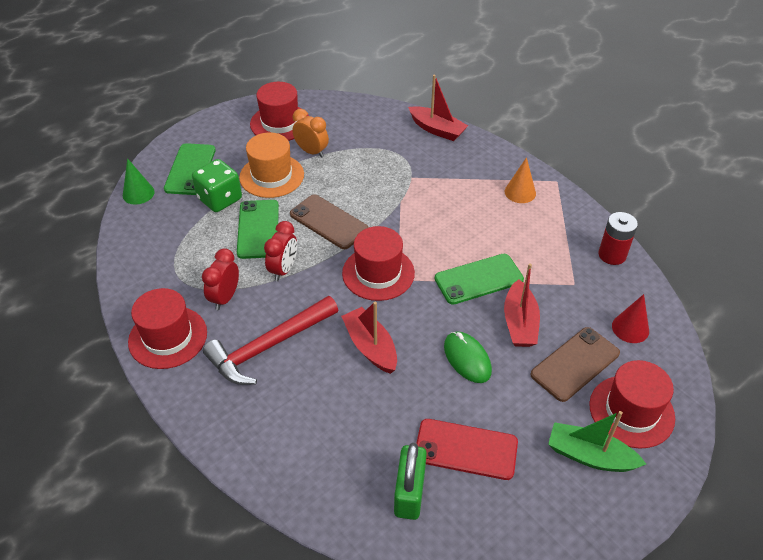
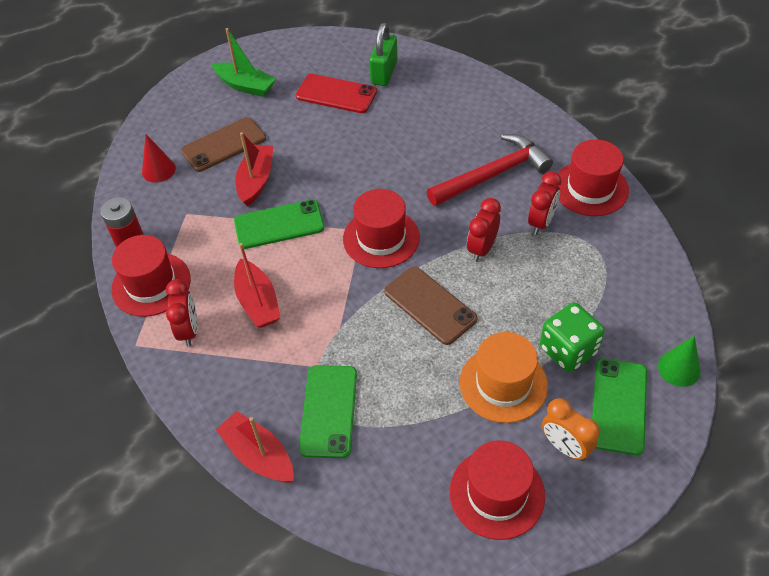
camera: 170 degrees left, 5 degrees up
green phone [237,200,279,259] -> green phone moved to [299,365,357,458]
orange clock [292,109,329,158] -> orange clock moved to [542,398,600,461]
red boat [341,302,397,374] -> red boat moved to [234,243,281,328]
green mouse [444,332,492,383] -> none
orange cone [505,157,536,203] -> red clock [166,279,198,347]
red hat [589,360,675,449] -> red hat moved to [111,235,191,317]

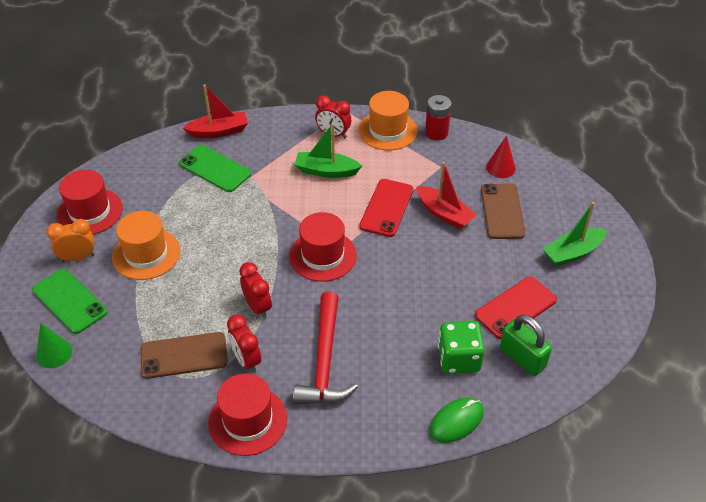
camera: 120 degrees right, 5 degrees down
red hat [111,235,191,317] -> orange hat [359,91,418,151]
green phone [234,199,324,249] -> red phone [359,179,414,237]
red boat [234,243,281,328] -> green boat [295,123,362,178]
brown phone [384,266,478,345] -> brown phone moved to [140,332,228,379]
green dice [540,303,605,372] -> green dice moved to [438,321,485,374]
none -> green mouse [429,397,484,443]

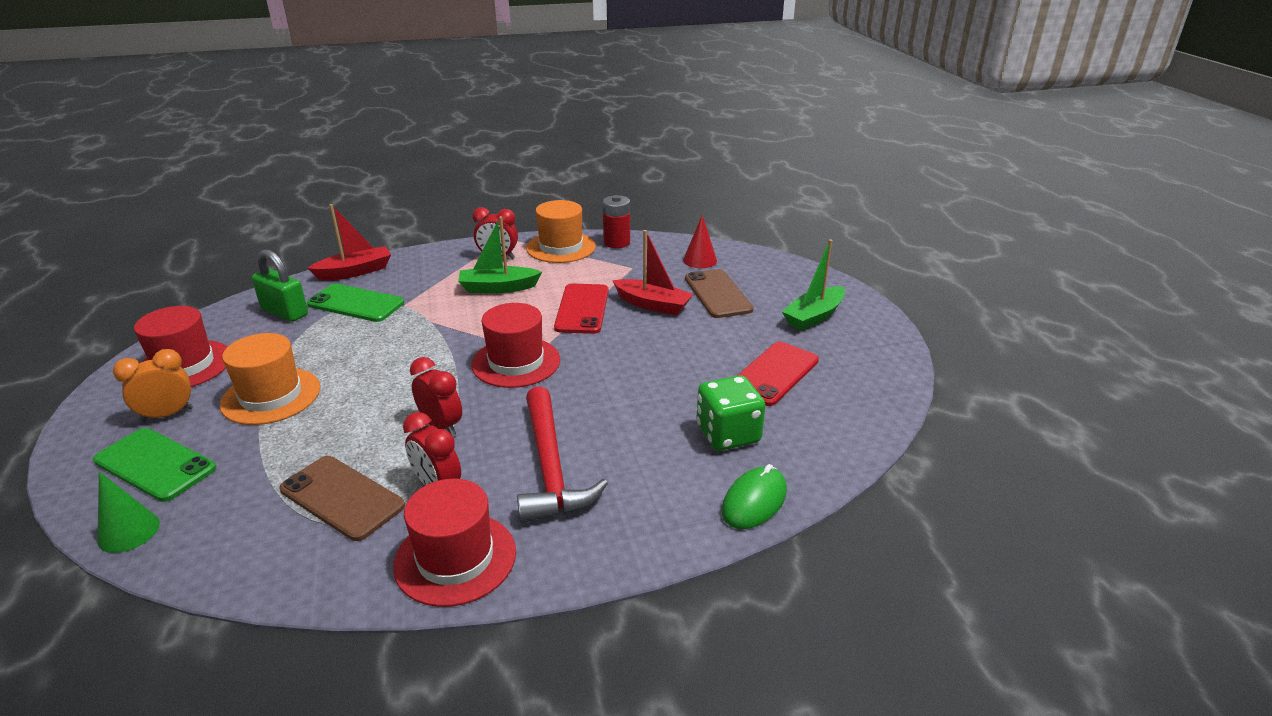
camera: 15 degrees left, 15 degrees down
brown phone [140,332,228,379] -> brown phone turned 60 degrees clockwise [280,456,405,541]
green padlock [500,314,552,376] -> green padlock moved to [252,249,308,322]

